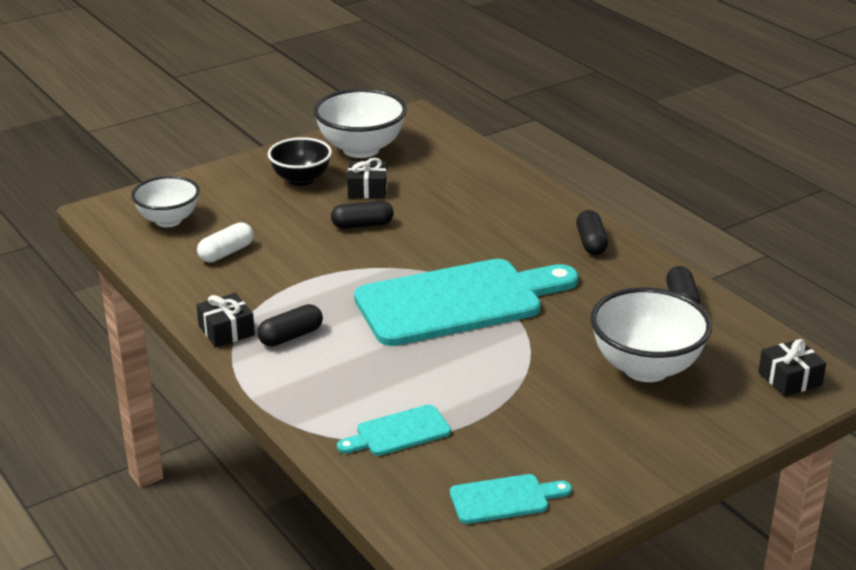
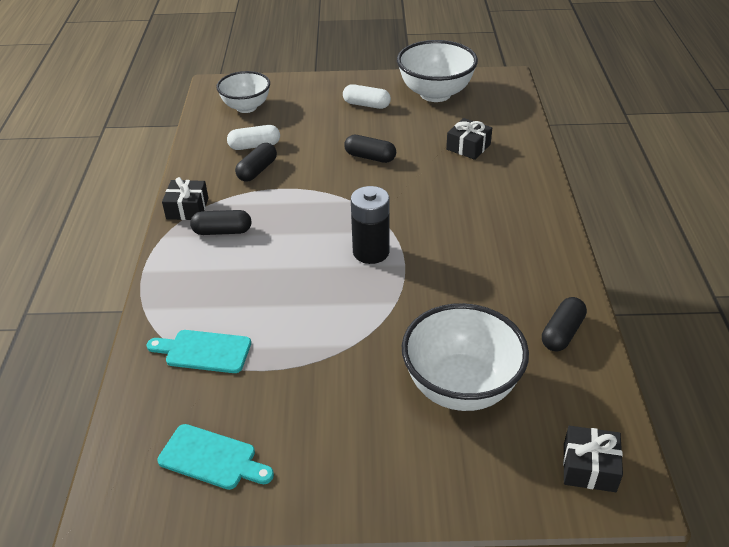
camera: 35 degrees right, 10 degrees up
black bowl [268,137,332,186] -> white capsule [343,84,391,109]
black gift [347,158,387,199] -> black gift moved to [446,118,492,160]
turquoise cutting board [354,259,578,346] -> black battery [351,186,389,264]
black capsule [576,210,608,255] -> black capsule moved to [235,143,277,182]

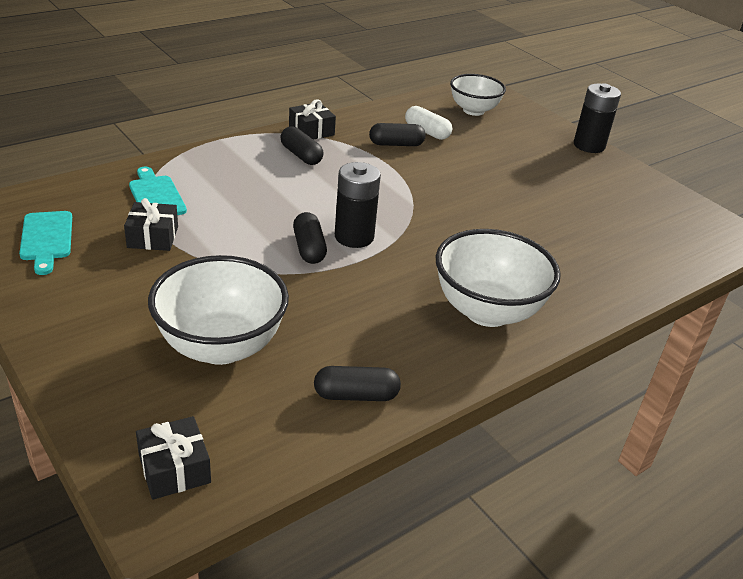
camera: 50 degrees right, 5 degrees down
white capsule [343,84,391,109] -> none
black capsule [344,135,396,163] -> black capsule moved to [293,212,327,264]
white bowl [397,40,478,102] -> white bowl moved to [436,229,561,327]
black gift [446,118,492,160] -> black gift moved to [124,198,178,251]
none -> black battery [574,83,621,153]

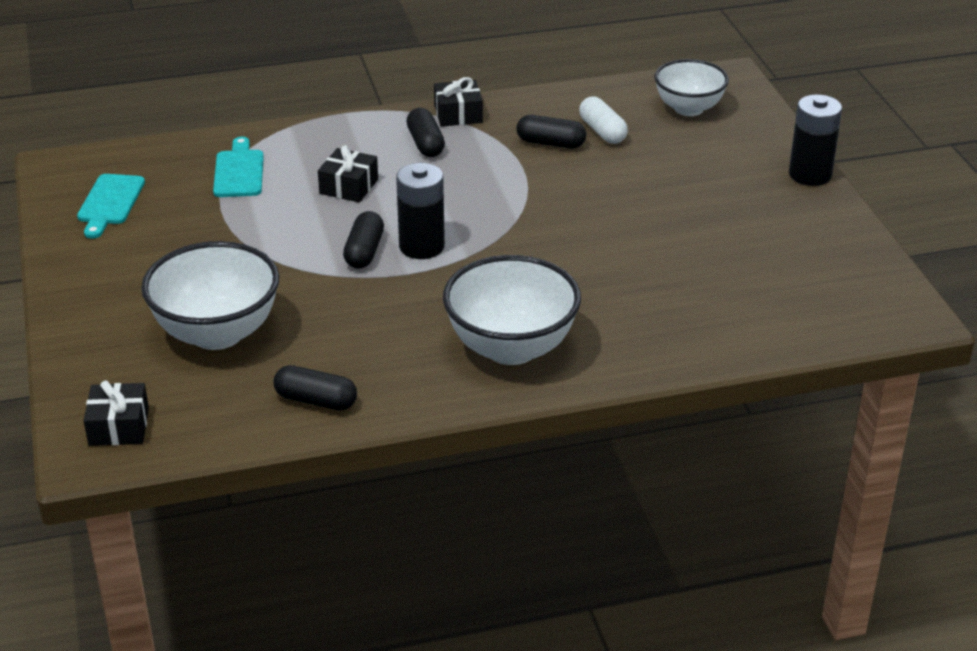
camera: 25 degrees right, 0 degrees up
black gift [124,198,178,251] -> black gift moved to [318,145,378,202]

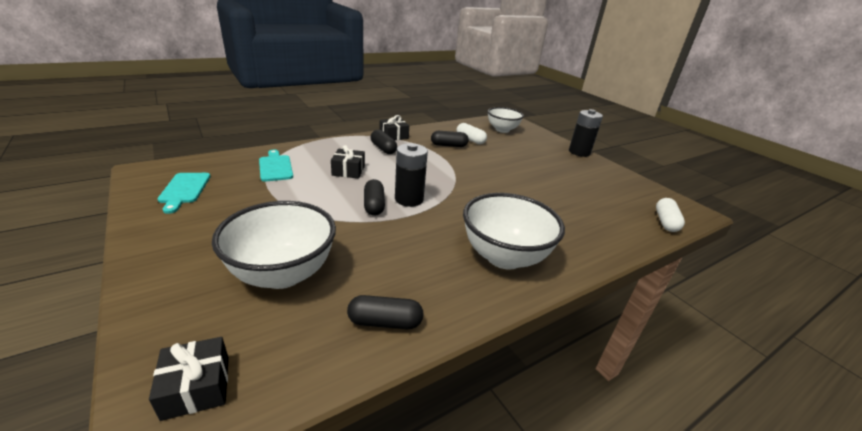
camera: 20 degrees left, 5 degrees down
none -> white capsule [656,198,685,232]

